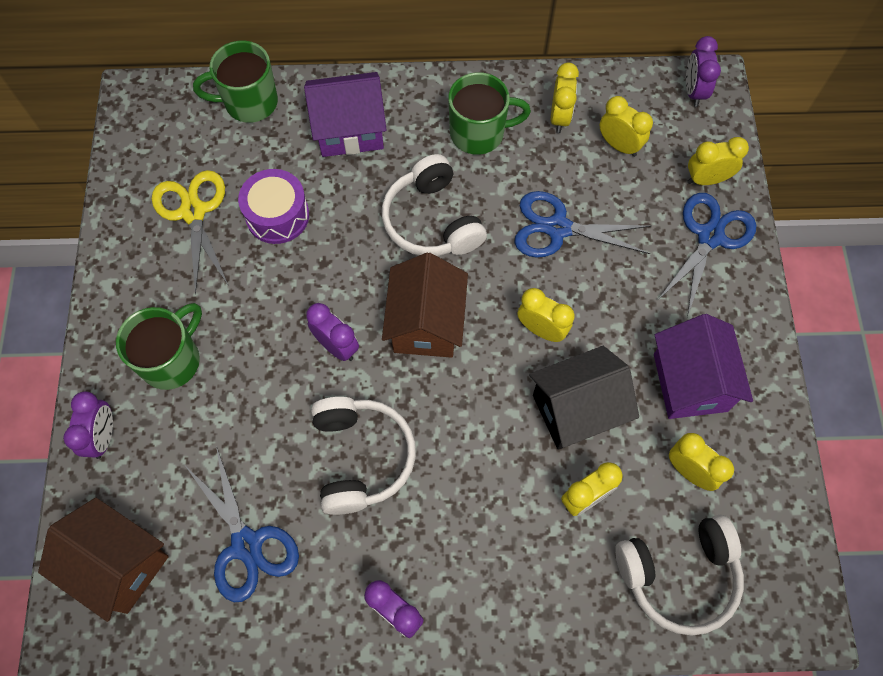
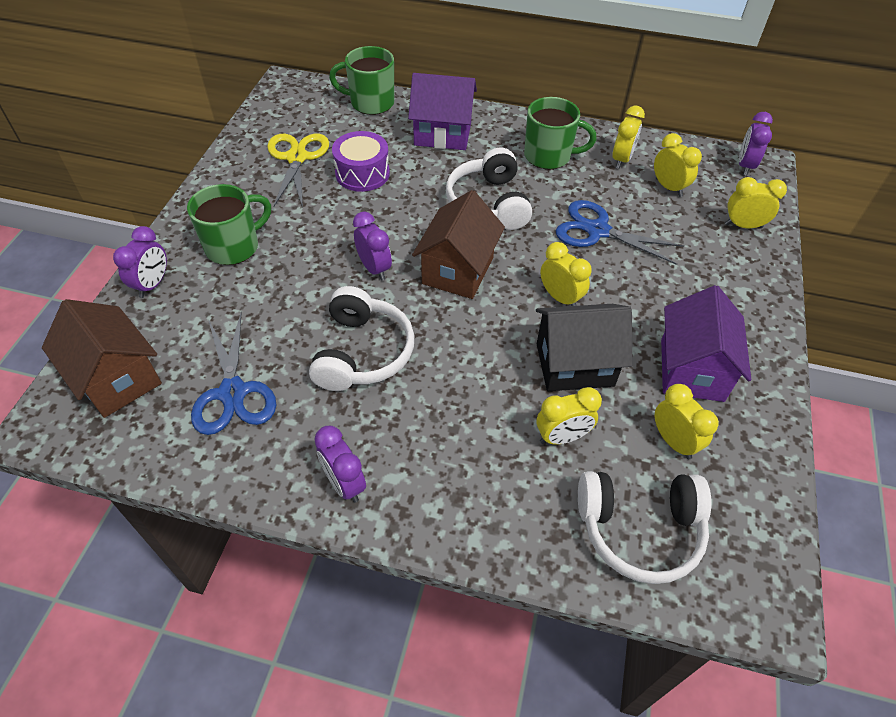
camera: 15 degrees right, 15 degrees down
blue scissors [657,193,756,317] -> none

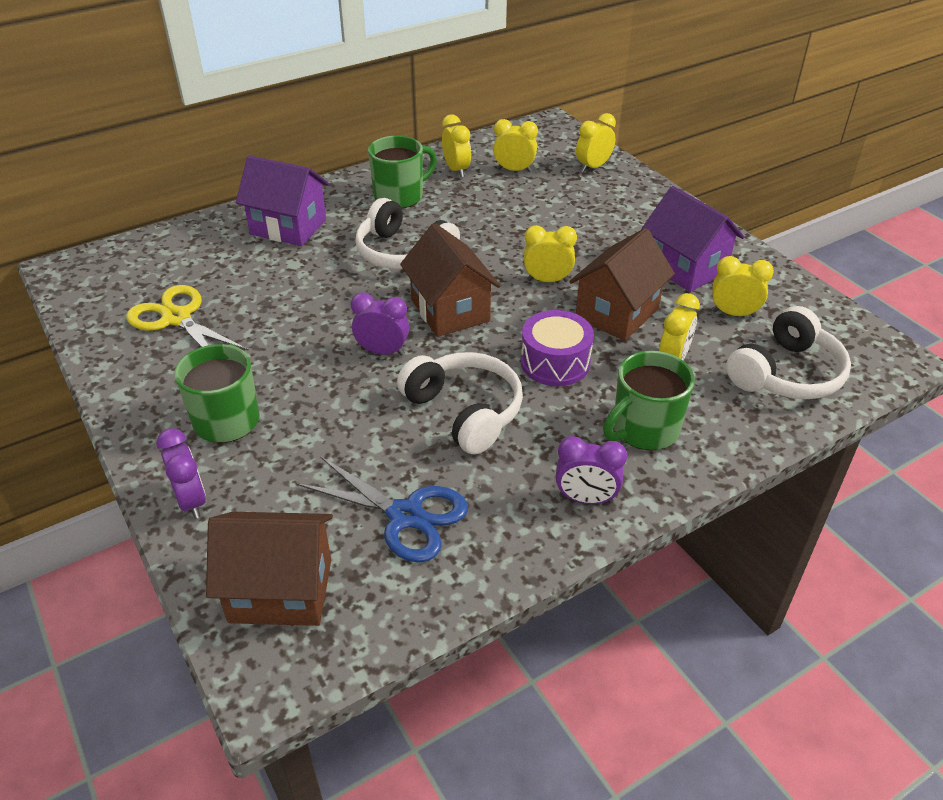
camera: 45 degrees left, 10 degrees down
green mug [329,46,394,115] -> green mug moved to [603,351,695,450]
purple drum [332,131,390,192] -> purple drum moved to [521,310,594,386]
purple house [408,73,477,150] -> purple house turned 60 degrees clockwise [236,156,329,246]
black house [536,304,632,391] -> brown house [569,228,675,341]
blue scissors [556,200,684,265] -> none
purple clock [739,112,773,176] -> none

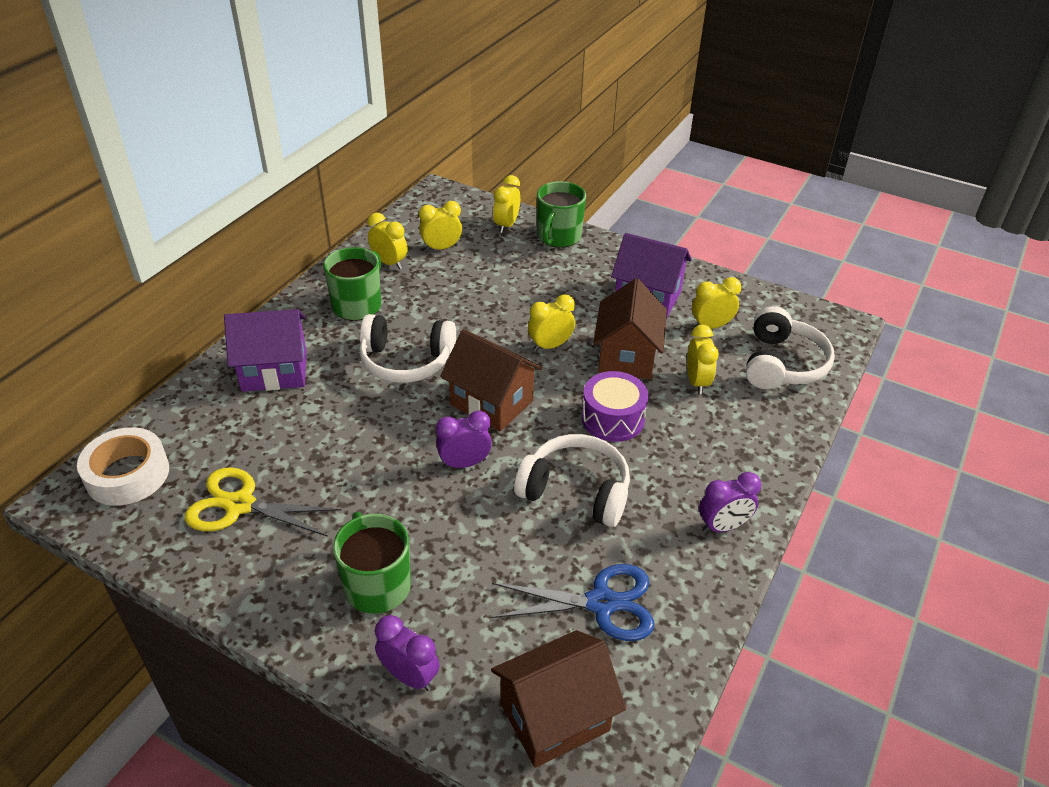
camera: 30 degrees left, 0 degrees up
green mug [603,351,695,450] -> green mug moved to [537,181,586,248]
none -> white tape [77,427,169,506]

